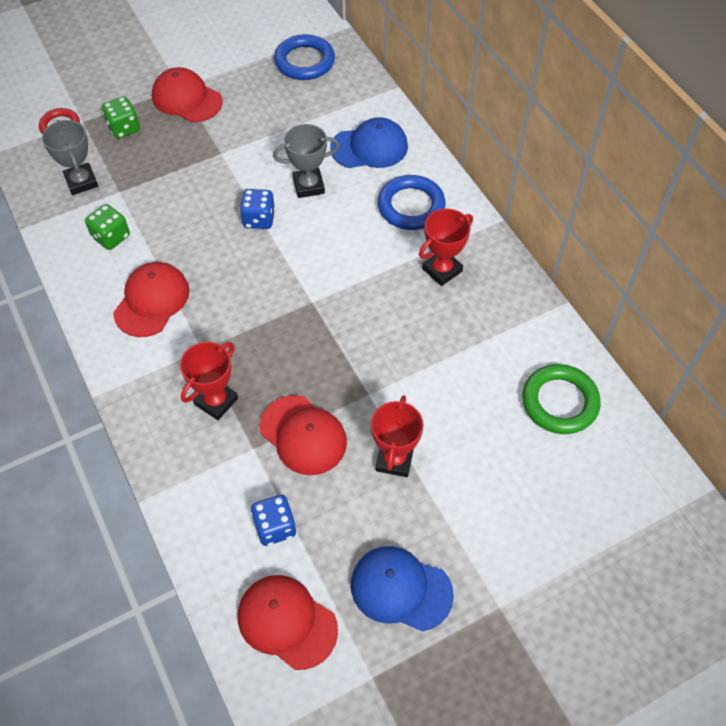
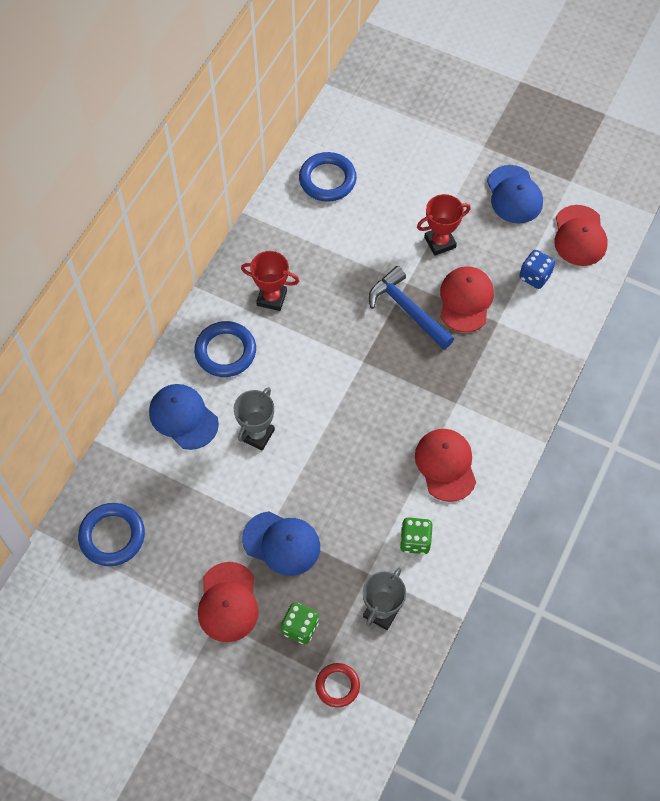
camera: 125 degrees left, 5 degrees up
red cap [113,262,189,337] -> red cap turned 90 degrees clockwise [415,429,476,502]
red trophy [180,342,238,420] -> none
blue dice [240,189,275,229] -> none
grey trophy [273,124,339,198] -> grey trophy turned 75 degrees clockwise [234,387,275,451]
green ring [522,364,601,434] -> blue ring [299,152,357,202]
none -> blue cap [242,511,320,576]
none -> blue hammer [369,266,454,350]

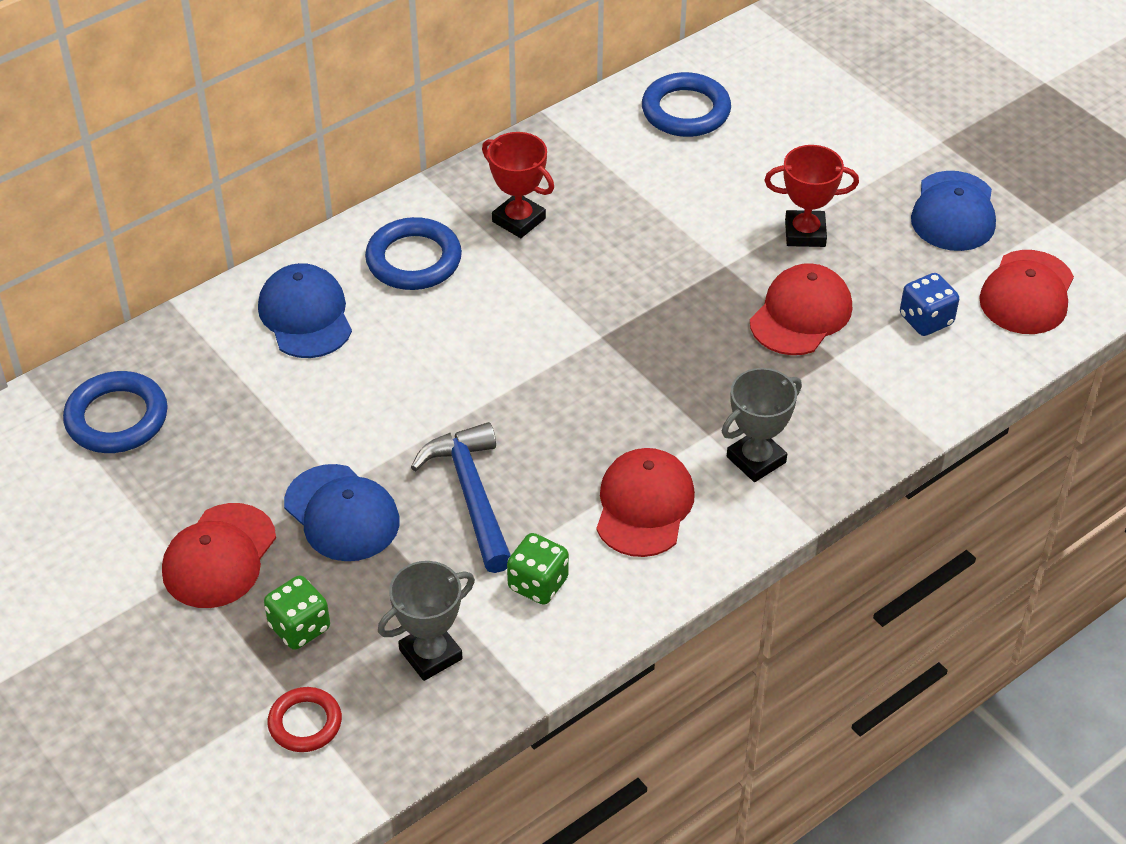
camera: 25 degrees right, 15 degrees down
grey trophy [234,387,275,451] -> grey trophy moved to [722,368,802,482]
blue hammer [369,266,454,350] -> blue hammer moved to [411,422,511,573]

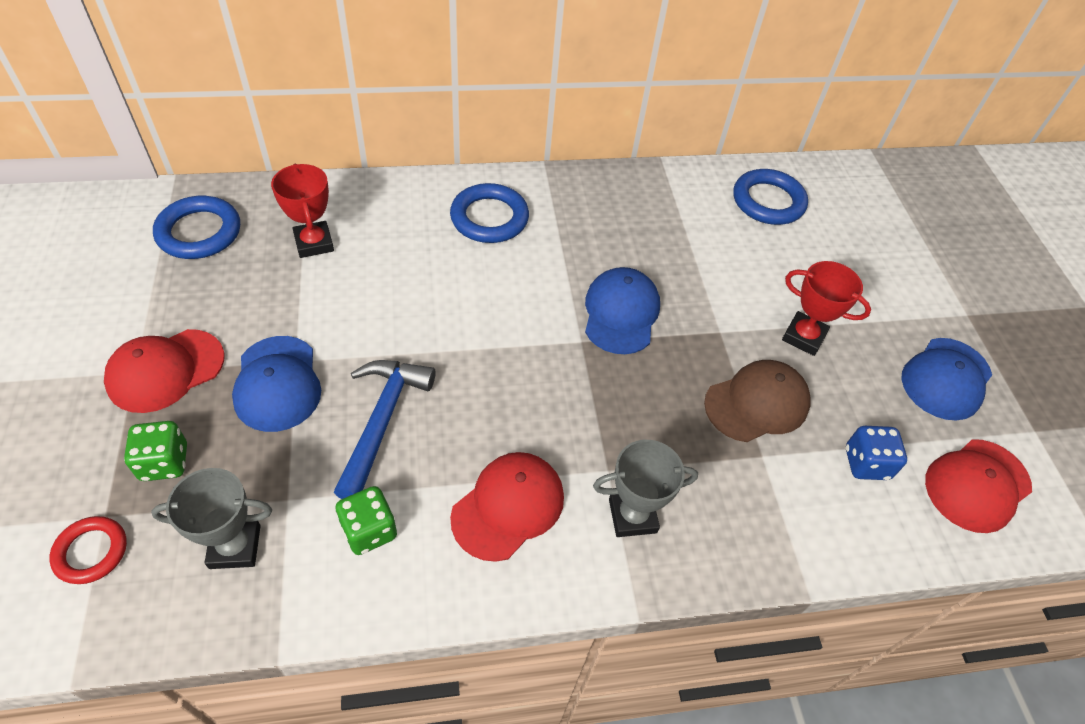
camera: 25 degrees right, 5 degrees up
blue cap [258,263,352,358] -> blue cap moved to [585,267,660,354]
red trophy [482,132,554,238] -> red trophy moved to [271,164,334,258]
red cap [750,263,852,355] -> brown cap [704,360,811,442]

